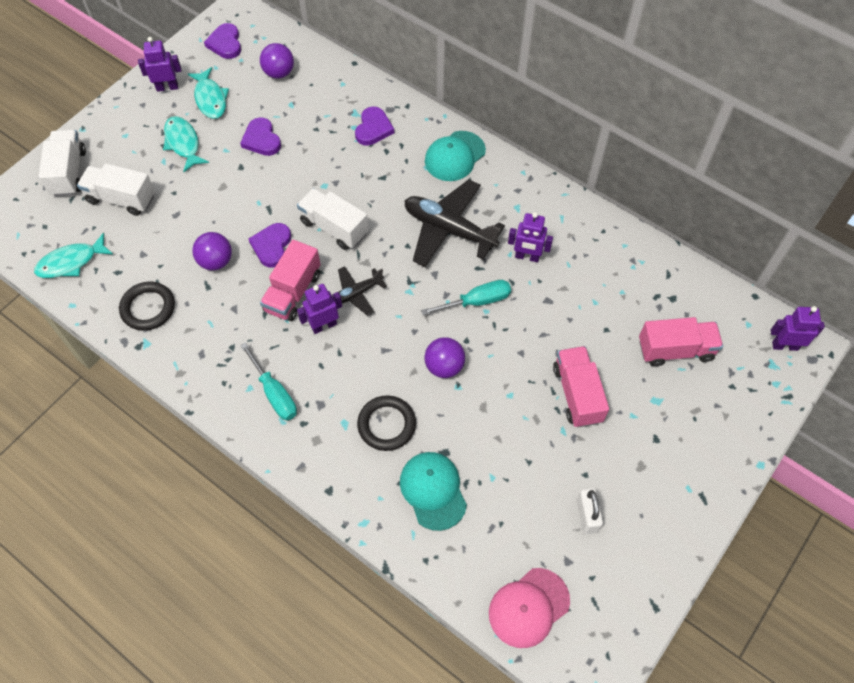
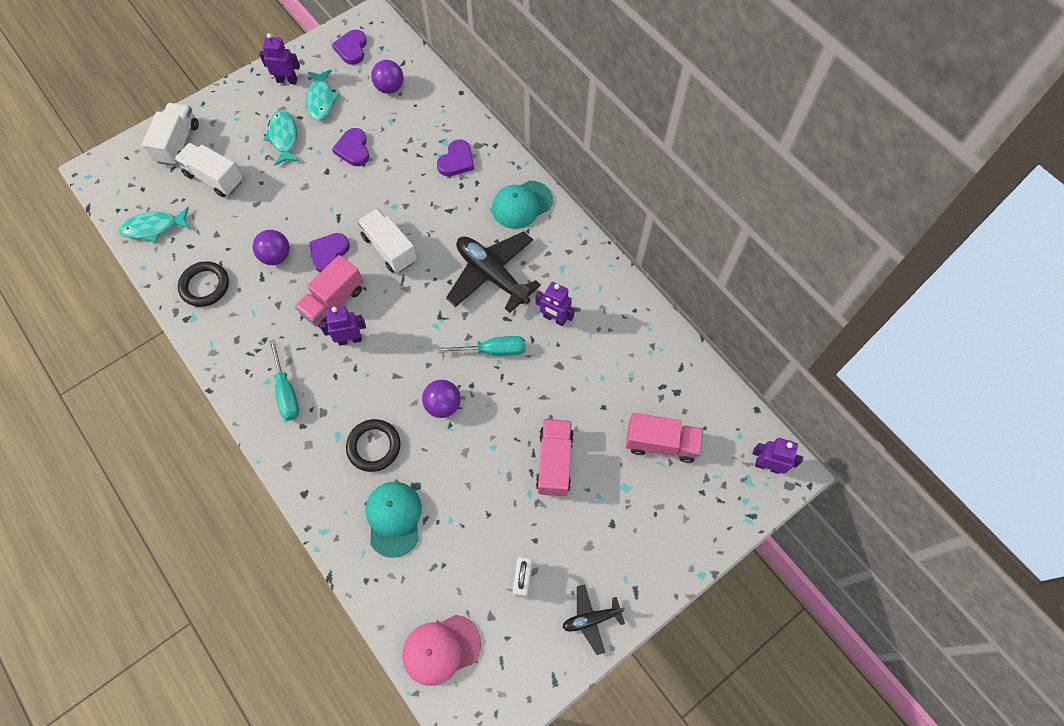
camera: 15 degrees right, 5 degrees up
black plane [338,266,387,316] -> black plane moved to [562,584,625,655]

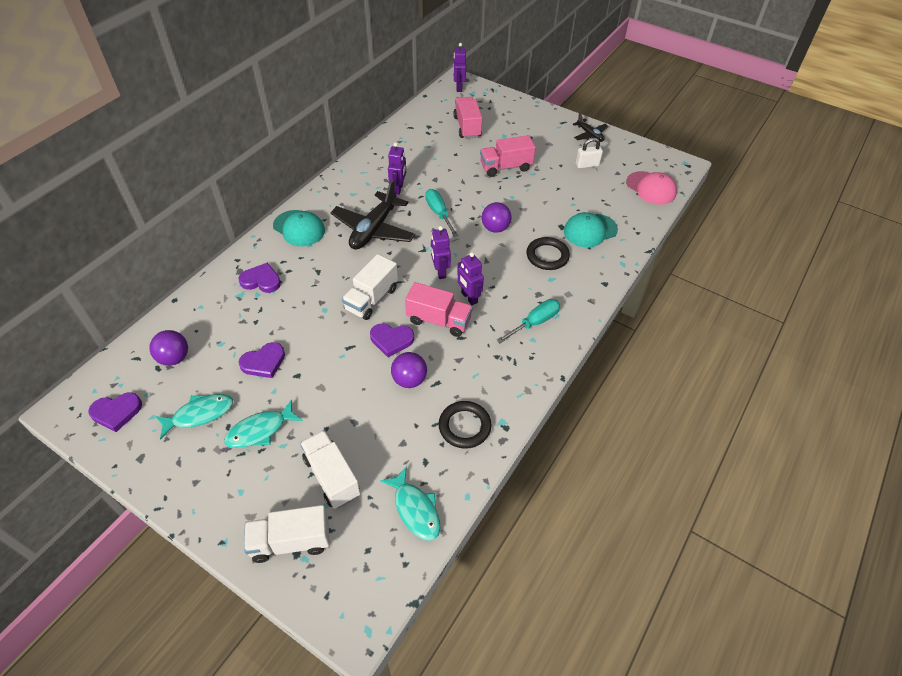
camera: 110 degrees left, 15 degrees down
white truck [174,143,243,197] -> white truck turned 135 degrees clockwise [300,430,361,509]
purple robot [259,33,300,84] -> purple robot moved to [431,226,451,279]

